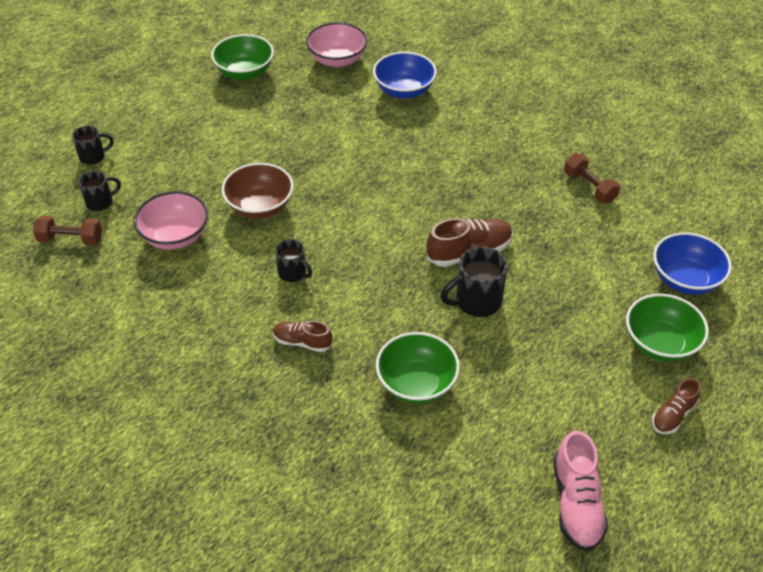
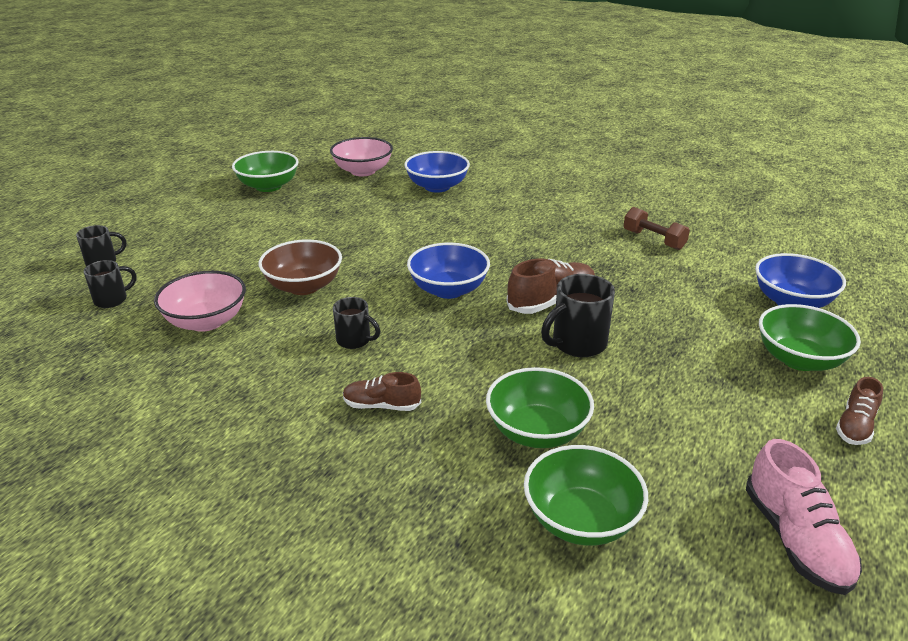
camera: 10 degrees left, 15 degrees down
brown dumbbell [33,216,102,245] -> none
none -> blue bowl [407,243,490,299]
none -> green bowl [524,445,648,546]

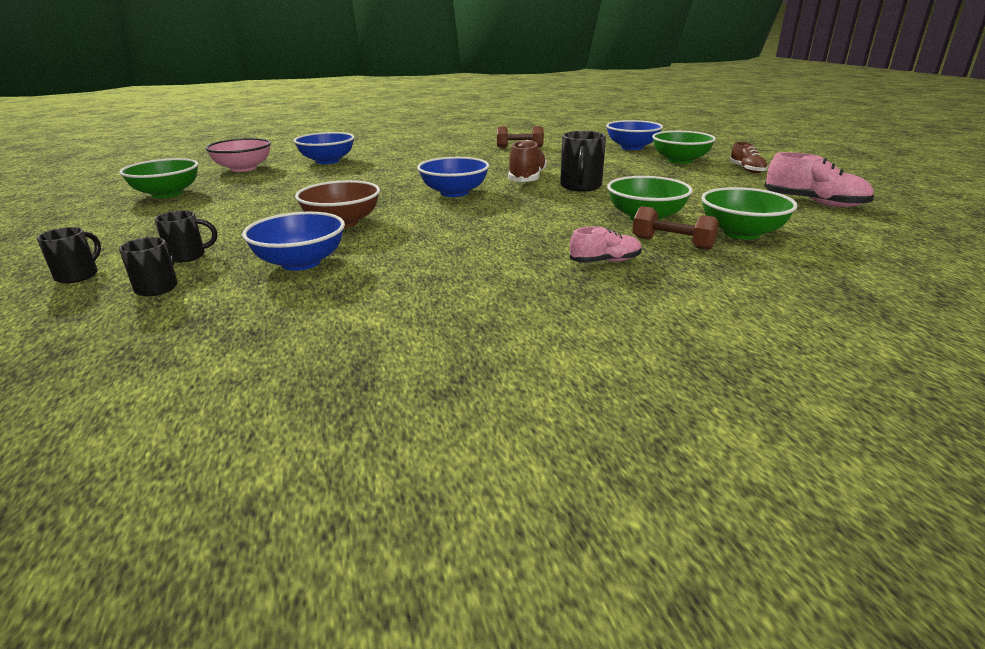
camera: 45 degrees left, 5 degrees down
pink bowl [154,271,246,332] -> blue bowl [242,211,345,271]
black mug [333,297,380,349] -> black mug moved to [154,210,217,263]
brown shoe [343,372,421,411] -> none
none -> pink shoe [570,226,642,263]
none -> brown dumbbell [632,206,719,250]

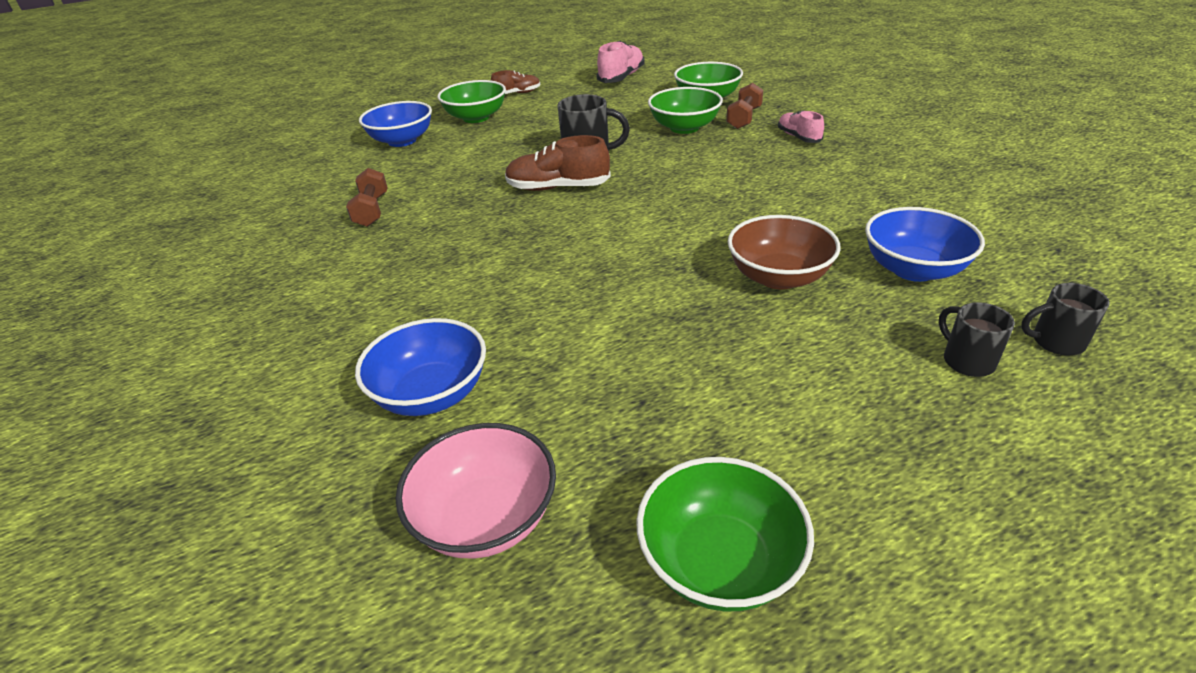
camera: 95 degrees left, 10 degrees up
black mug [37,227,101,283] -> none
blue bowl [417,157,489,197] -> none

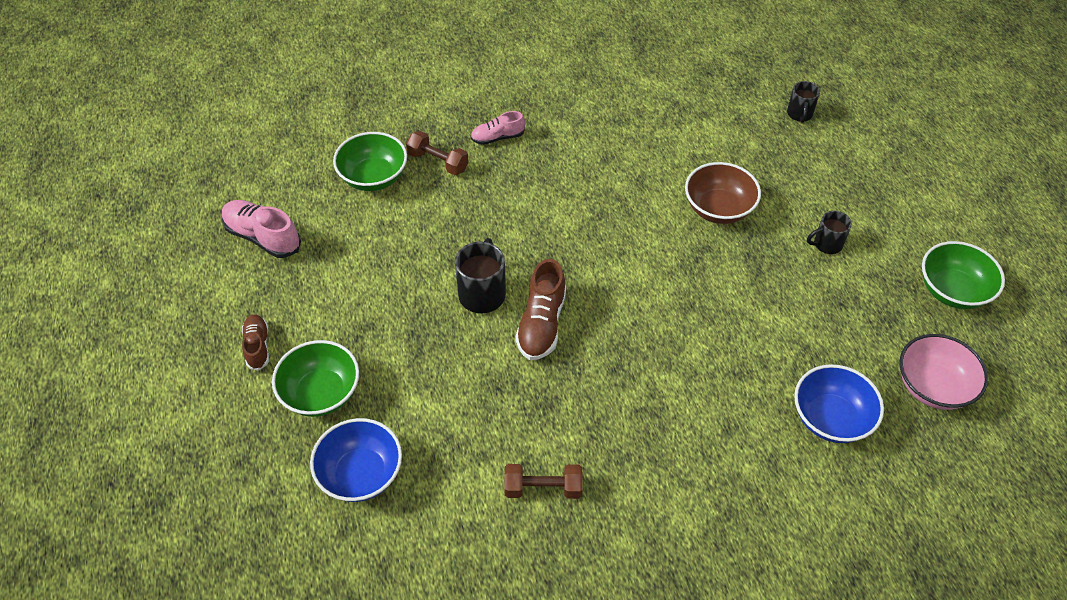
camera: 85 degrees left, 15 degrees up
green bowl [648,87,723,134] -> none
blue bowl [865,207,985,282] -> none
black mug [939,302,1015,377] -> black mug moved to [807,211,852,254]

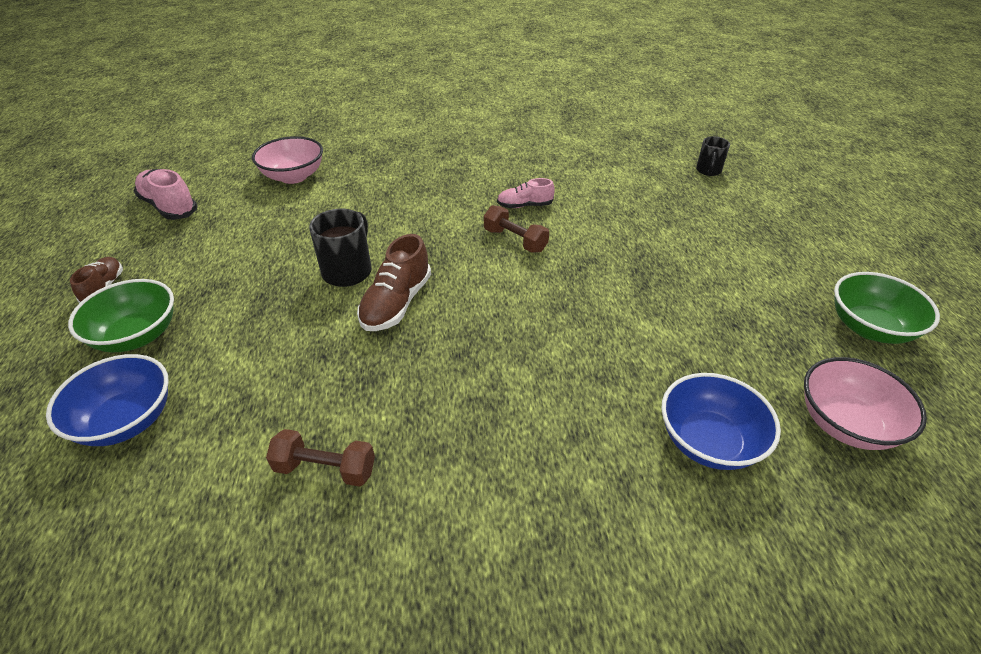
camera: 10 degrees right, 10 degrees down
green bowl [333,132,407,191] -> pink bowl [252,136,323,184]
brown dumbbell [406,131,469,175] -> brown dumbbell moved to [484,205,549,253]
pink shoe [471,111,525,145] -> pink shoe moved to [497,178,555,208]
brown bowl [685,162,761,224] -> none
black mug [807,211,852,254] -> none

